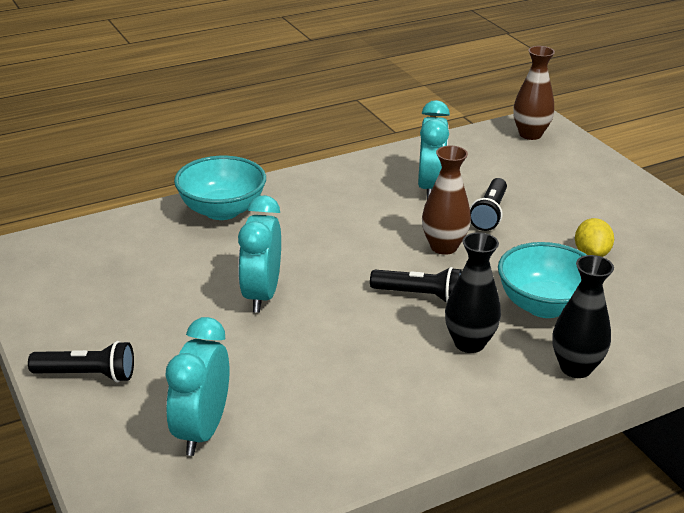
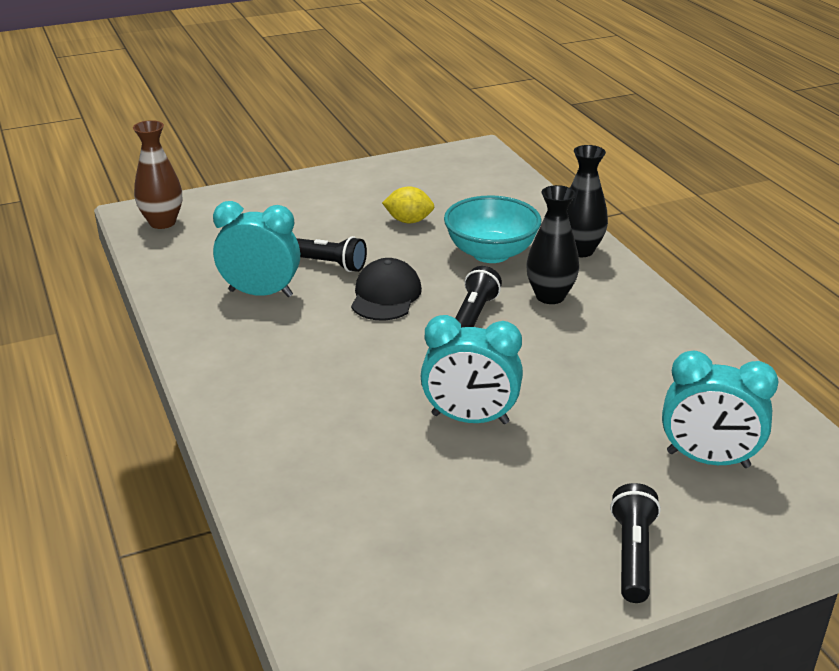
camera: 85 degrees left, 0 degrees up
turquoise bowl [174,156,266,220] -> none
brown vase [422,145,471,255] -> black cap [351,258,422,321]

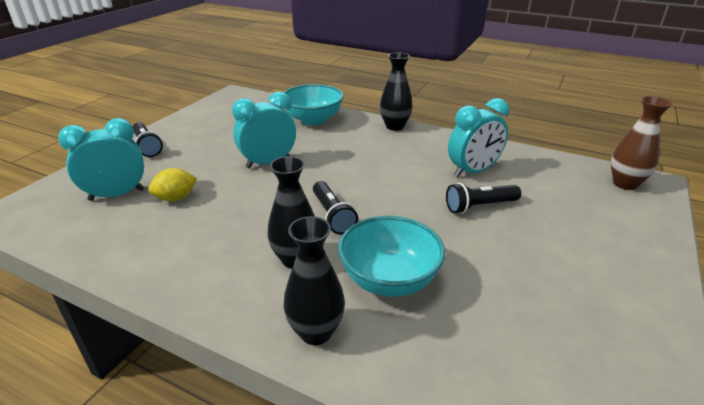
camera: 140 degrees right, 0 degrees up
black cap [351,258,422,321] -> none
yellow lemon [382,187,434,223] -> yellow lemon moved to [148,168,197,201]
none -> turquoise bowl [283,84,344,125]
none -> black vase [380,52,413,131]

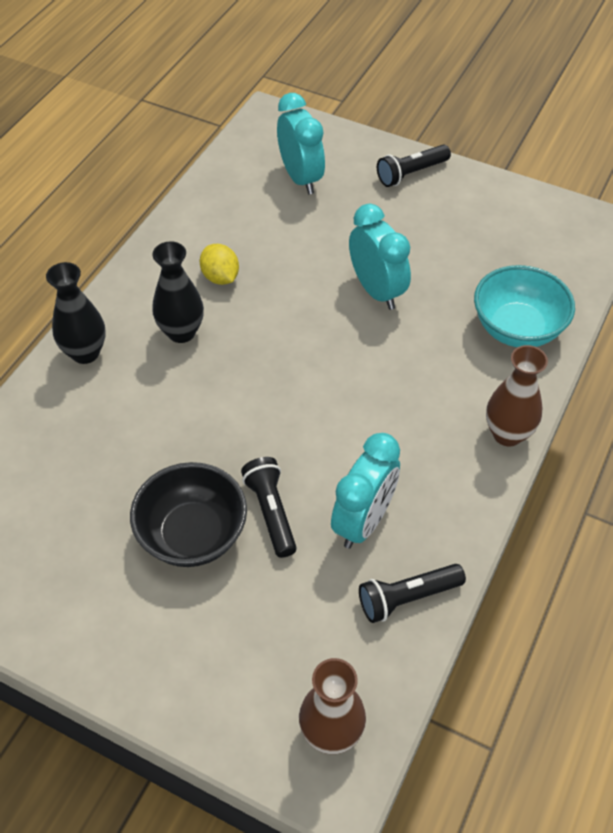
camera: 90 degrees right, 20 degrees up
yellow lemon [148,168,197,201] -> yellow lemon moved to [200,244,239,285]
black flashlight [313,181,358,235] -> black flashlight moved to [359,564,466,623]
turquoise bowl [338,216,445,297] -> none
black vase [380,52,413,131] -> brown vase [486,345,548,446]
turquoise clock [448,98,509,177] -> turquoise clock turned 120 degrees counterclockwise [331,433,400,549]
none -> black bowl [130,462,247,567]

